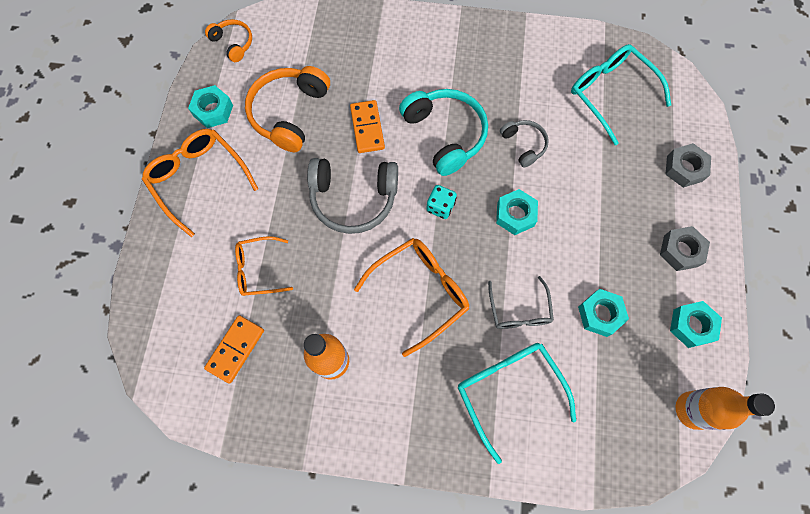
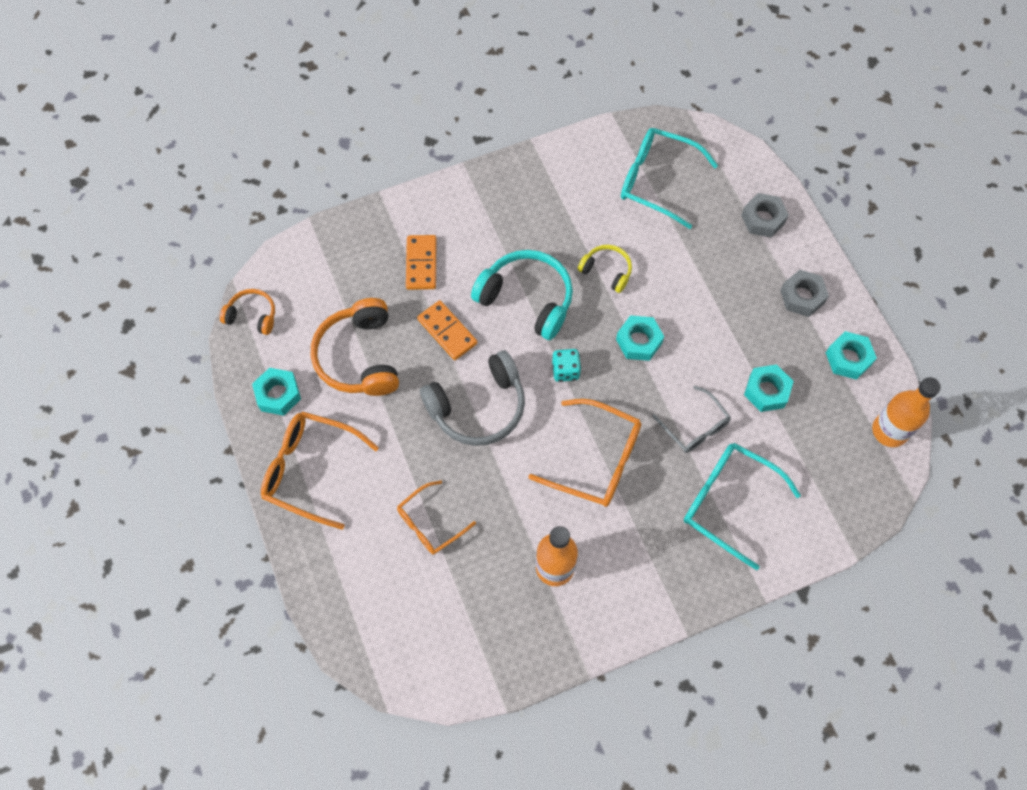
camera: 30 degrees left, 5 degrees down
orange domino [204,315,264,384] -> orange domino moved to [406,235,436,290]
orange glasses [354,238,469,357] -> orange glasses turned 90 degrees clockwise [528,399,641,507]
grey headphones [500,120,549,167] -> yellow headphones [578,245,632,293]

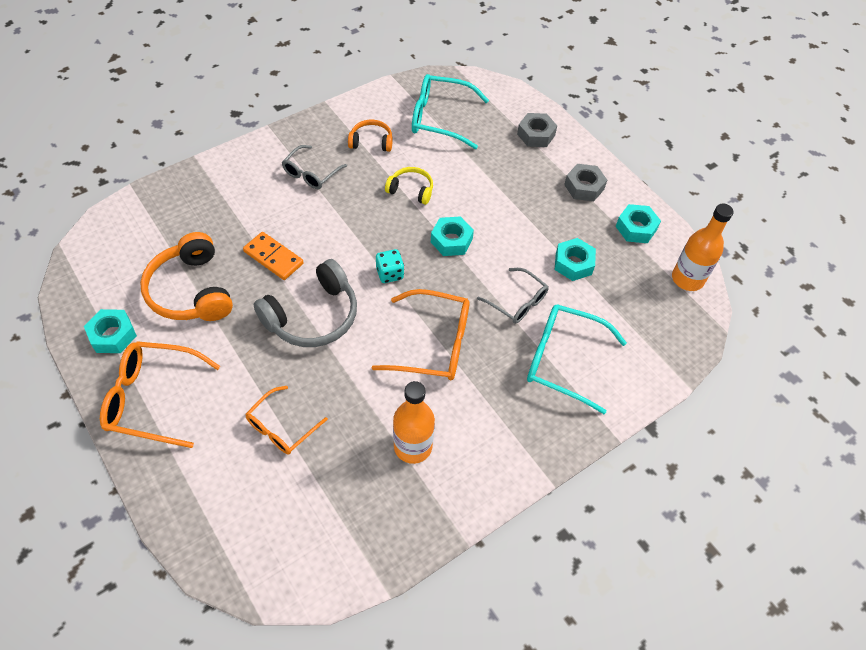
camera: 15 degrees left, 10 degrees down
orange headphones [220,289,275,335] -> orange headphones moved to [348,120,393,152]
orange domino [406,235,436,290] -> none
turquoise headphones [471,250,573,340] -> none
none -> grey glasses [282,145,347,189]

